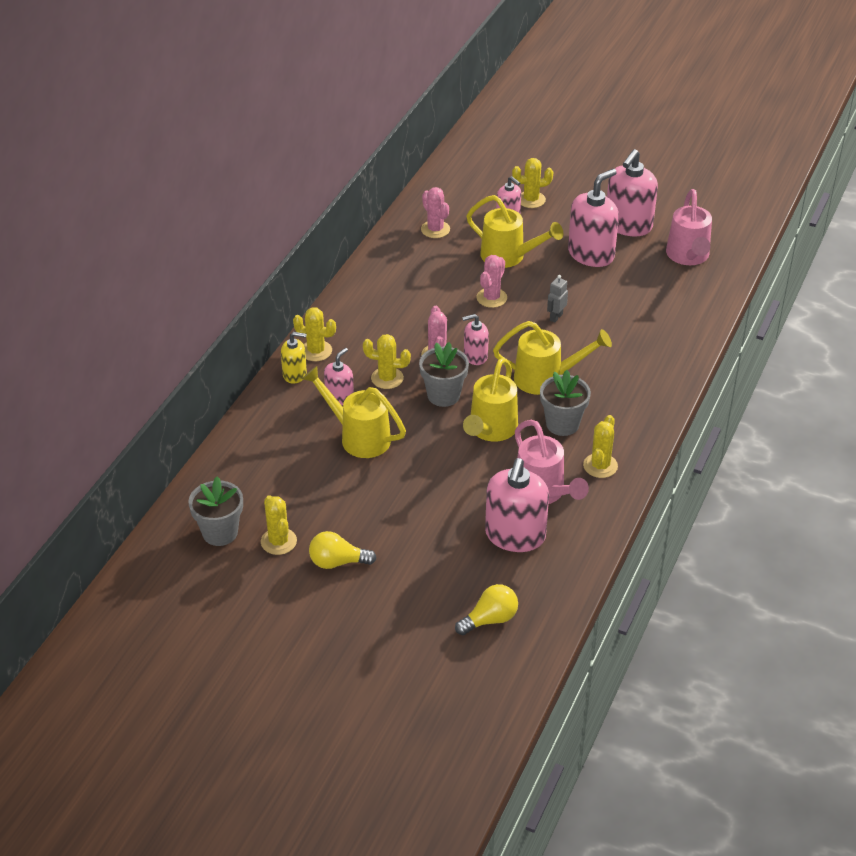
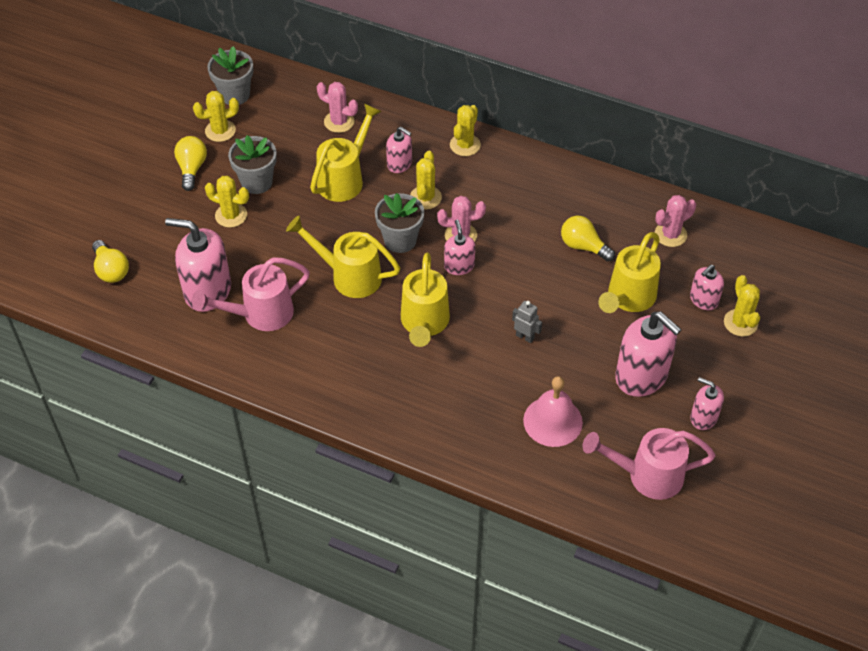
camera: 90 degrees right, 10 degrees up
yellow soap dispenser [281,332,307,384] -> none
pink cactus [476,255,507,308] -> pink cactus moved to [317,82,358,133]
grey flower pot [540,370,591,436] -> grey flower pot moved to [228,135,277,194]
yellow cactus [583,415,618,478] -> yellow cactus moved to [205,176,249,228]
pink soap dispenser [607,149,658,236] -> pink soap dispenser [690,377,724,430], size x0.54
none -> pink bell [523,376,583,447]
none -> yellow light bulb [561,216,615,262]

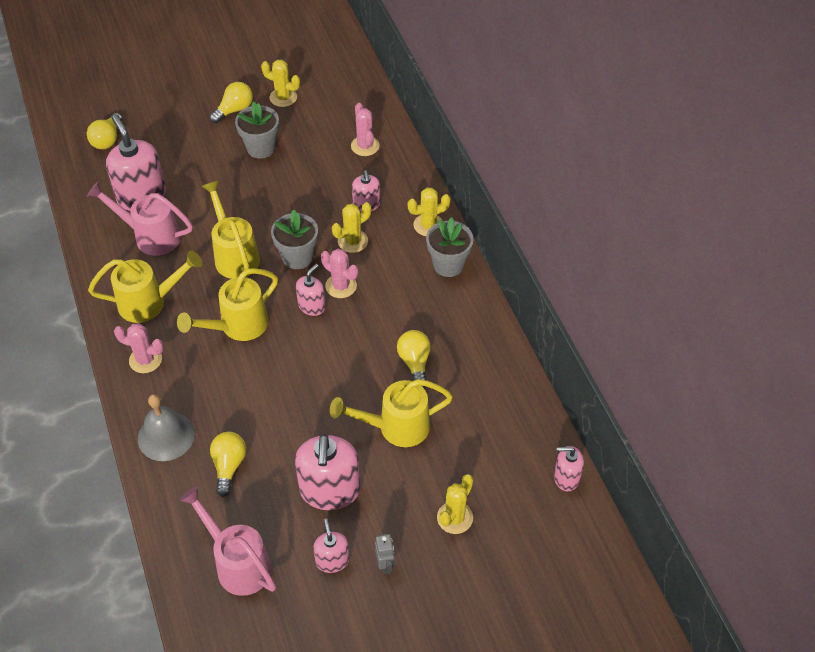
camera: 45 degrees right, 0 degrees up
yellow cactus [205,176,249,228] -> none
grey flower pot [207,46,253,105] -> grey flower pot moved to [426,217,474,277]
yellow watering can [310,103,382,202] -> yellow watering can moved to [88,250,203,323]
grey robot [512,301,542,343] -> grey robot moved to [375,534,395,575]
pink bell [523,376,583,447] -> yellow light bulb [210,432,246,497]
pink cactus [655,195,696,247] -> pink cactus moved to [114,323,164,373]
pink soap dispenser [690,265,724,310] -> pink soap dispenser moved to [554,446,584,492]
none -> grey bell [138,394,195,461]

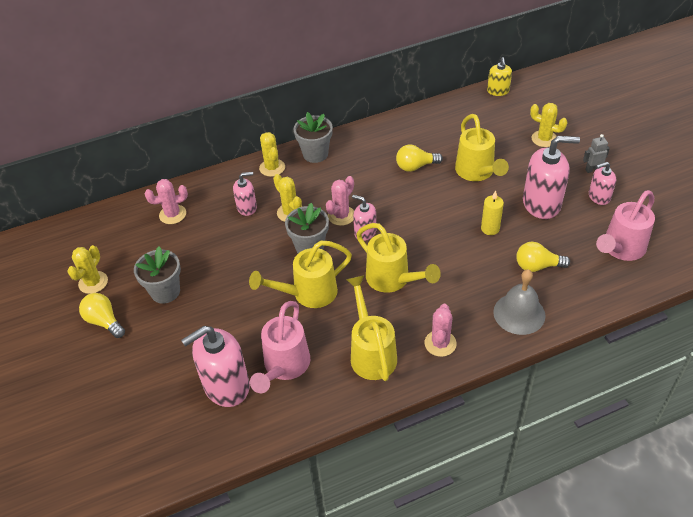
camera: 90 degrees left, 5 degrees down
yellow light bulb [87,113,122,149] -> none
pink soap dispenser [554,446,584,492] -> yellow soap dispenser [487,57,512,96]
none -> yellow candle [481,191,504,235]

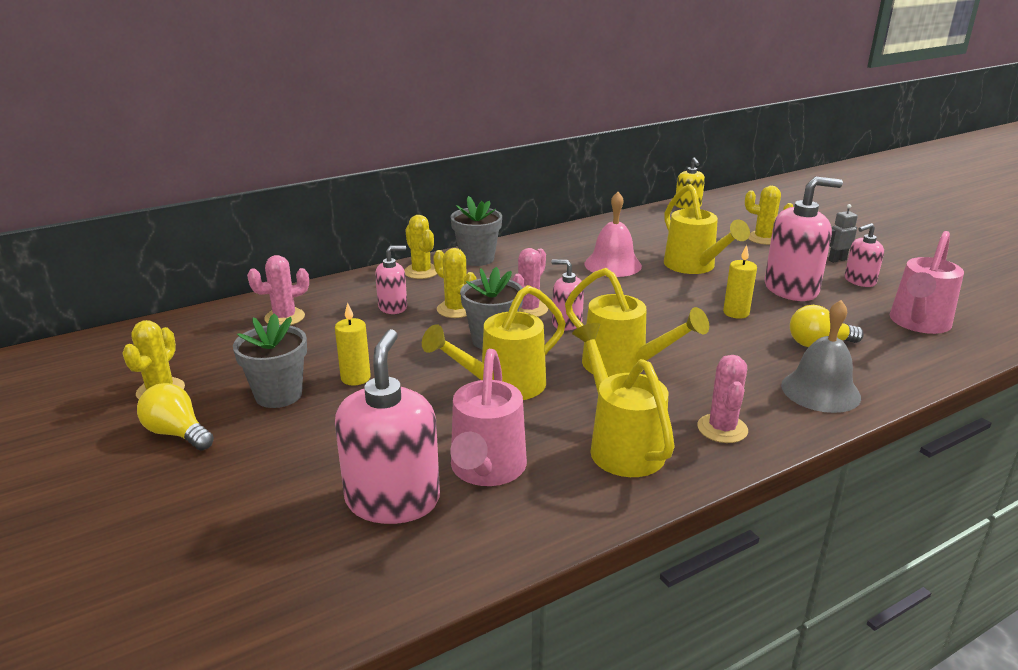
camera: 10 degrees left, 20 degrees down
pink soap dispenser [181,326,250,407] -> pink soap dispenser turned 135 degrees clockwise [335,329,440,524]
yellow light bulb [396,145,443,172] -> pink bell [585,192,642,277]
none -> yellow candle [335,302,371,386]

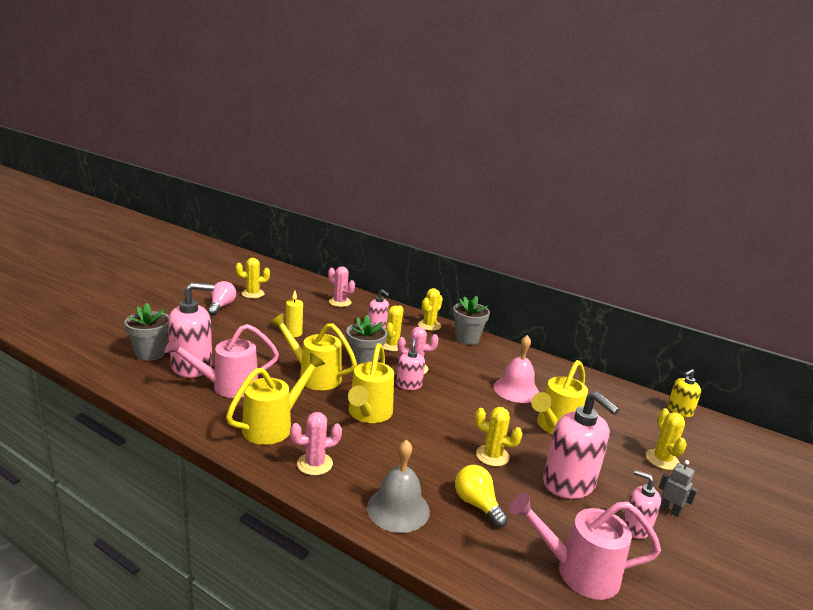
camera: 60 degrees right, 5 degrees down
yellow light bulb [137,383,214,450] -> pink light bulb [208,281,236,315]
grey flower pot [233,313,307,408] -> grey flower pot moved to [124,303,169,361]
yellow candle [723,245,757,319] -> yellow cactus [475,407,523,467]

